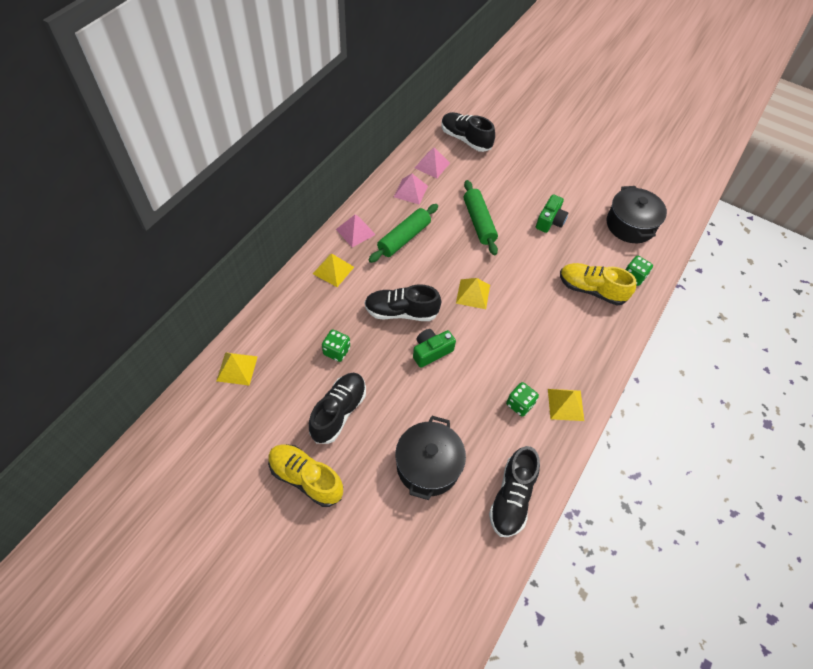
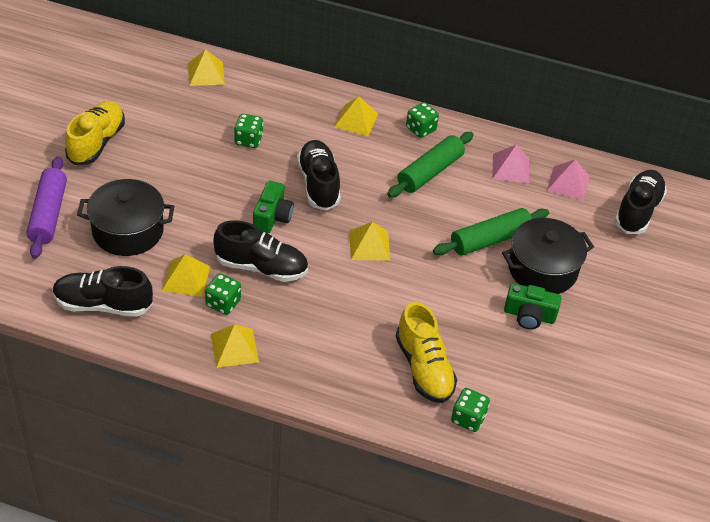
camera: 75 degrees right, 10 degrees down
black shoe [309,373,366,444] -> black shoe moved to [213,220,308,282]
pink pyramid [336,215,376,247] -> green dice [406,102,439,138]
green rolling pin [369,204,438,263] -> green rolling pin turned 75 degrees counterclockwise [387,132,474,198]
green camera [413,329,456,368] -> green camera turned 60 degrees clockwise [253,181,294,233]
yellow shoe [560,263,636,305] -> yellow shoe turned 150 degrees clockwise [396,302,457,403]
black pot [607,186,667,243] -> black pot moved to [502,218,594,294]
none -> purple rolling pin [26,156,67,259]
none -> yellow pyramid [162,254,211,297]

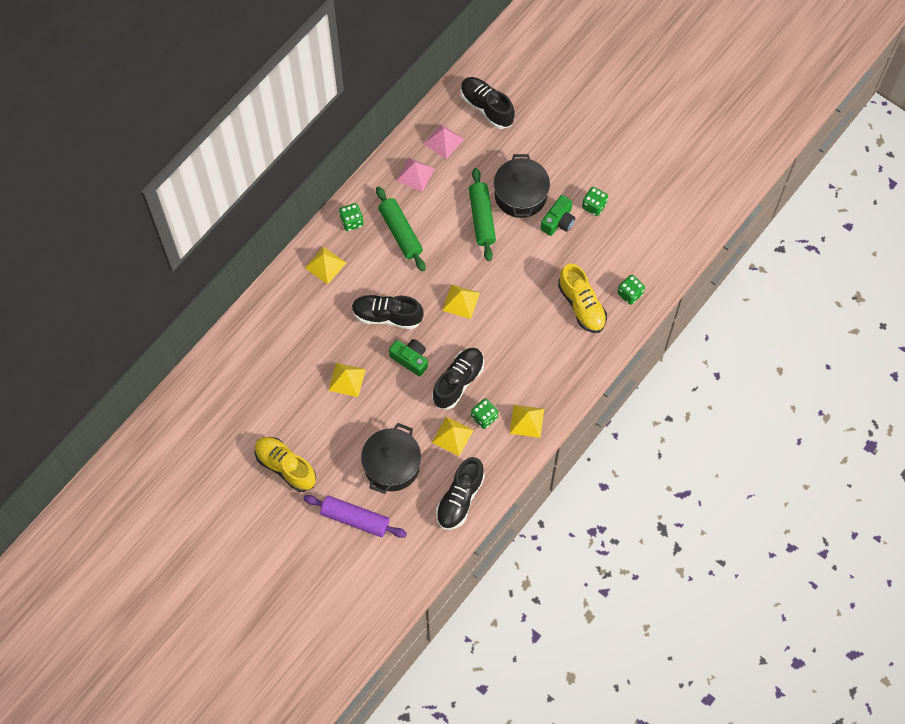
camera: 65 degrees left, 20 degrees up
yellow pyramid [188,49,225,86] -> yellow pyramid moved to [328,363,366,397]
green dice [234,114,263,148] -> green dice moved to [582,187,608,216]
yellow shoe [396,302,457,403] -> yellow shoe turned 60 degrees clockwise [558,263,607,333]

